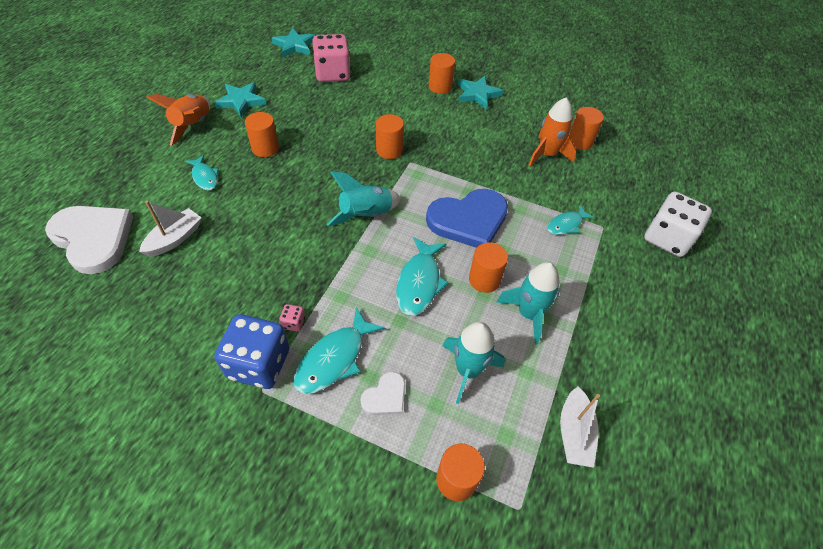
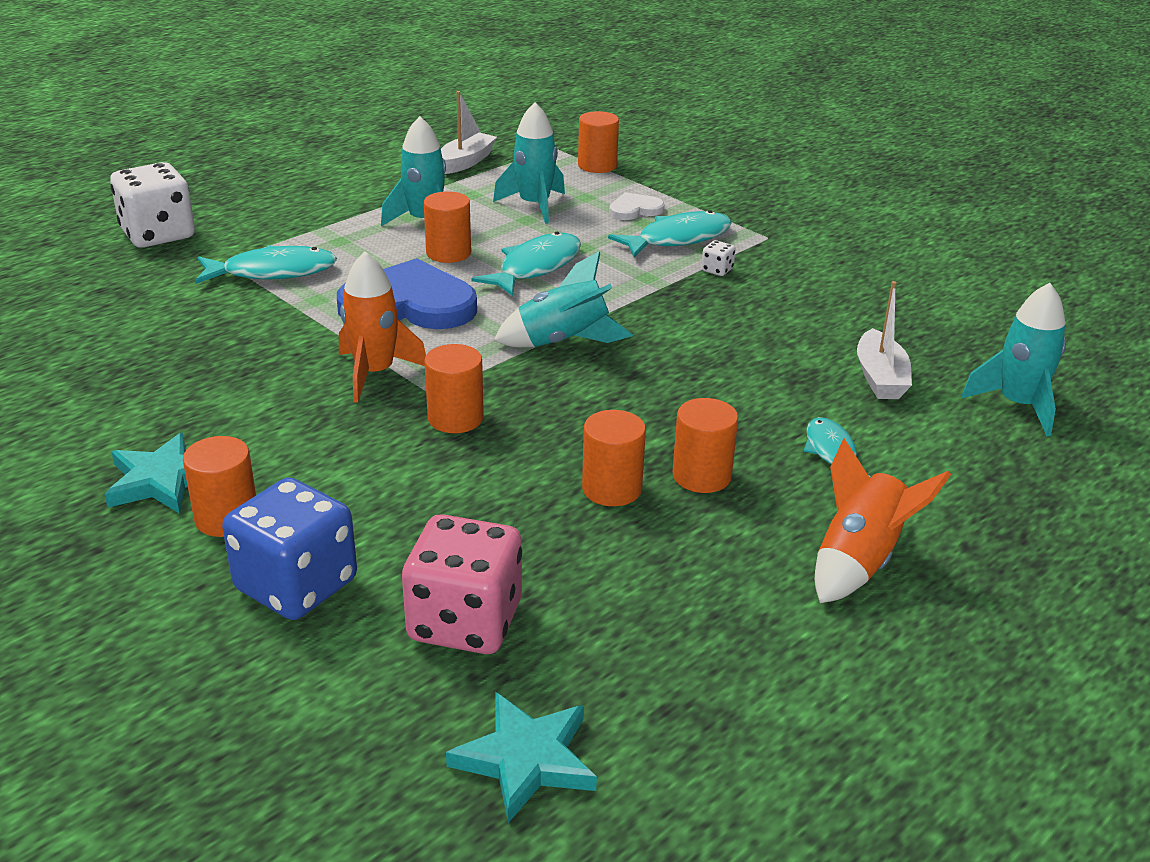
camera: 155 degrees left, 20 degrees down
white heart [45,206,133,274] -> turquoise rocket [961,283,1066,436]
white boat [139,201,202,257] -> white boat turned 60 degrees counterclockwise [857,281,912,399]
turquoise star [214,82,266,117] -> none
blue dice [214,314,289,389] -> blue dice moved to [222,477,357,620]
pink dice [279,304,305,332] -> white dice [701,240,736,276]
orange rocket [528,97,576,166] -> orange rocket moved to [339,251,426,403]
turquoise fish [547,206,595,235] -> turquoise fish [195,245,337,284], size x1.62
orange cylinder [569,107,604,150] -> orange cylinder moved to [582,410,646,506]

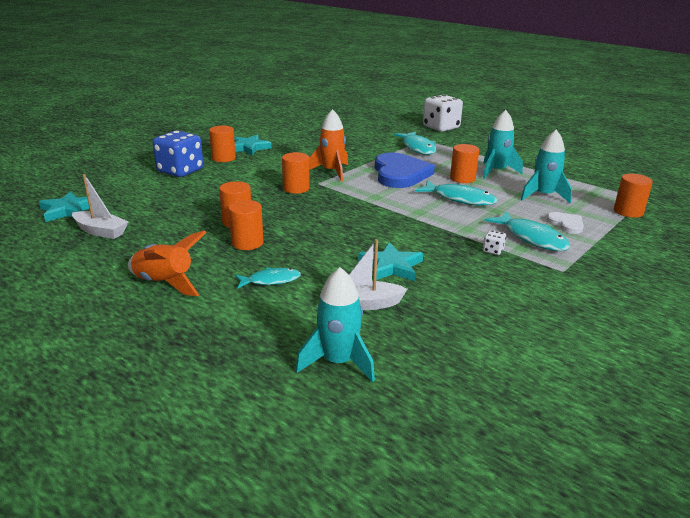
camera: 85 degrees right, 5 degrees down
pink dice [402,514,522,654] -> none
white boat [441,91,497,174] -> white boat moved to [72,174,128,239]
turquoise rocket [494,251,633,347] -> none
none -> turquoise star [358,242,423,281]

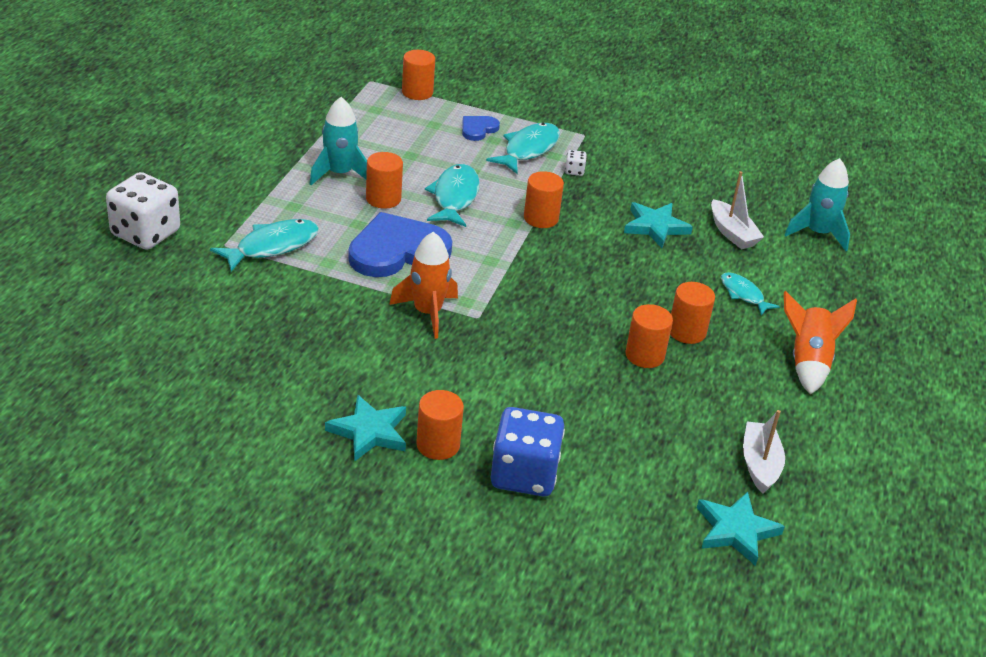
camera: 115 degrees left, 10 degrees up
orange cylinder [282,152,310,194] -> orange cylinder moved to [524,171,564,228]
turquoise rocket [520,130,572,203] -> none
white heart [546,212,584,234] -> blue heart [462,116,500,141]

